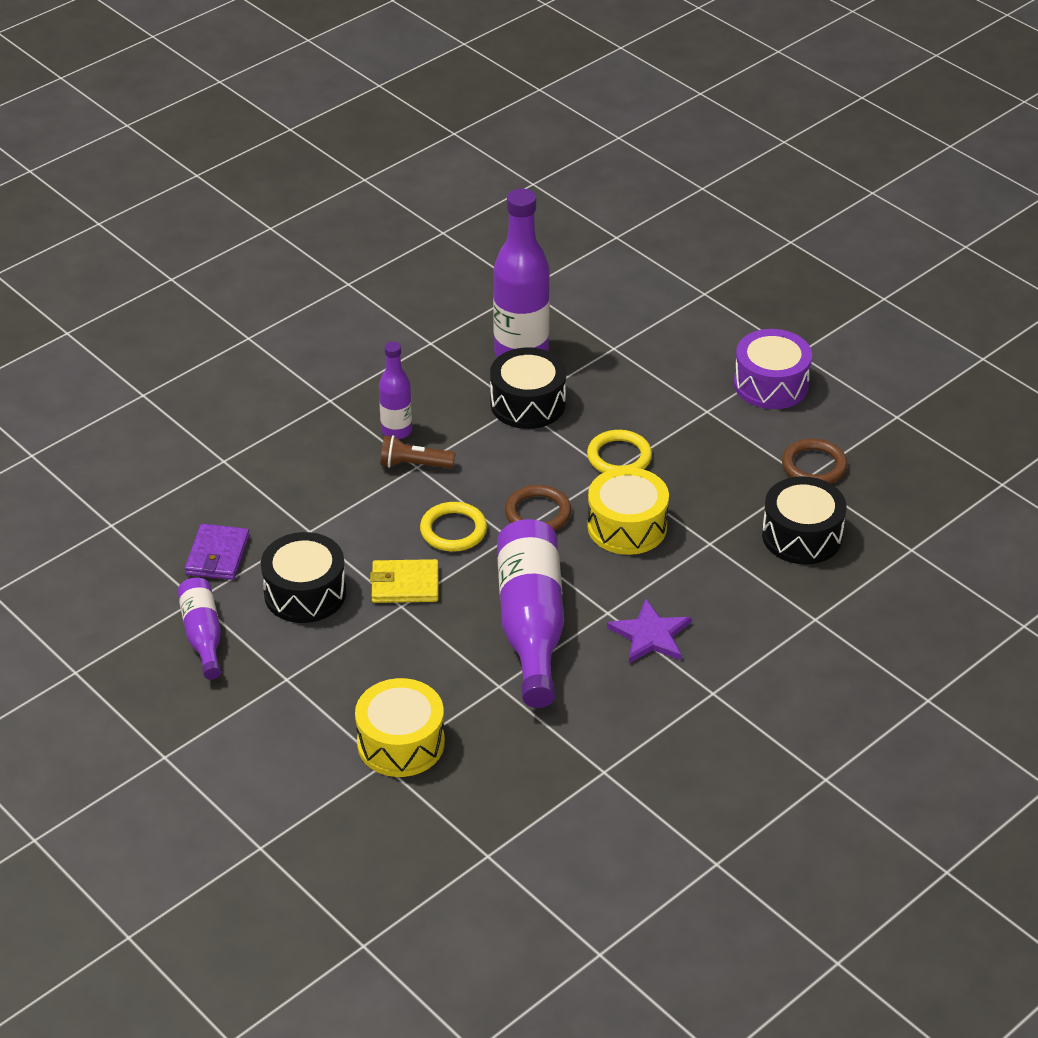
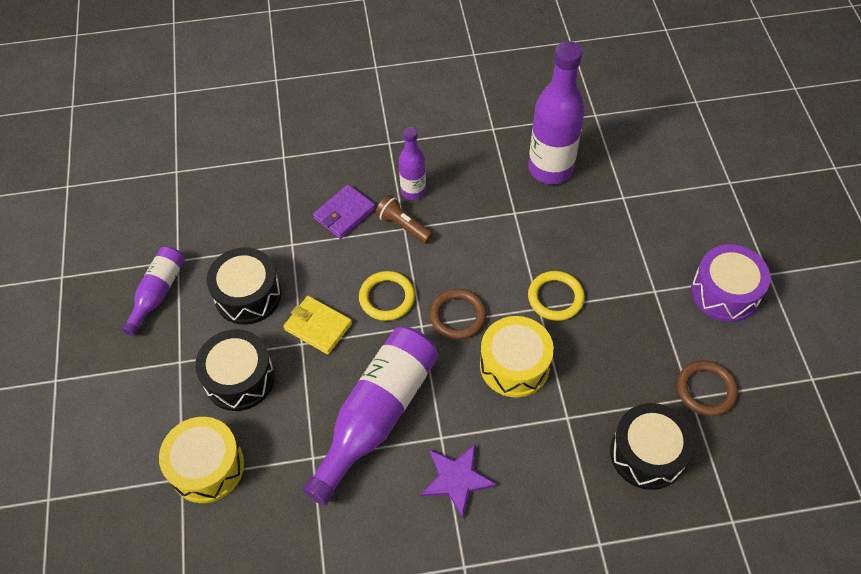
camera: 35 degrees right, 15 degrees up
purple wallet [185,524,249,580] -> purple wallet moved to [313,184,376,239]
black drum [490,347,566,429] -> black drum moved to [195,329,275,411]

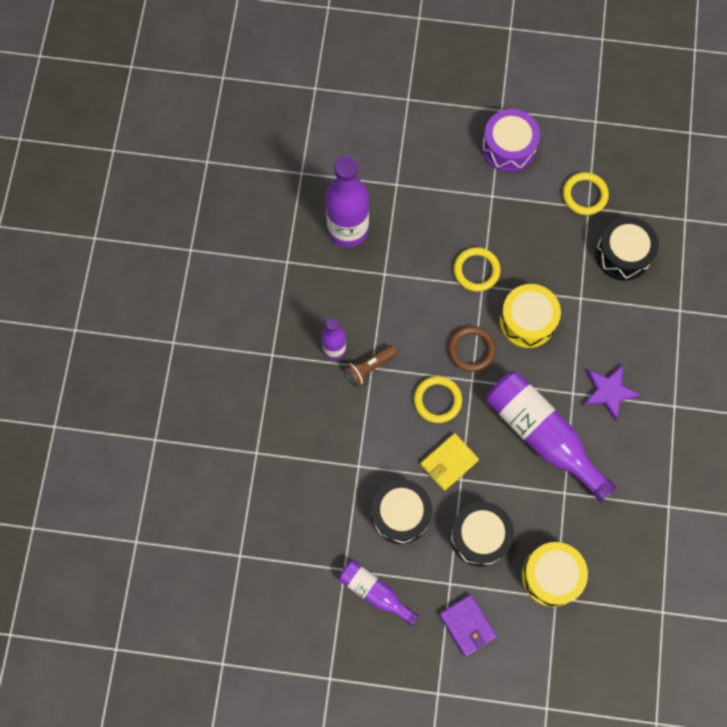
camera: 75 degrees left, 15 degrees up
purple wallet [313,184,376,239] -> purple wallet moved to [439,594,497,657]
brown ring [677,360,738,416] -> yellow ring [563,172,609,215]

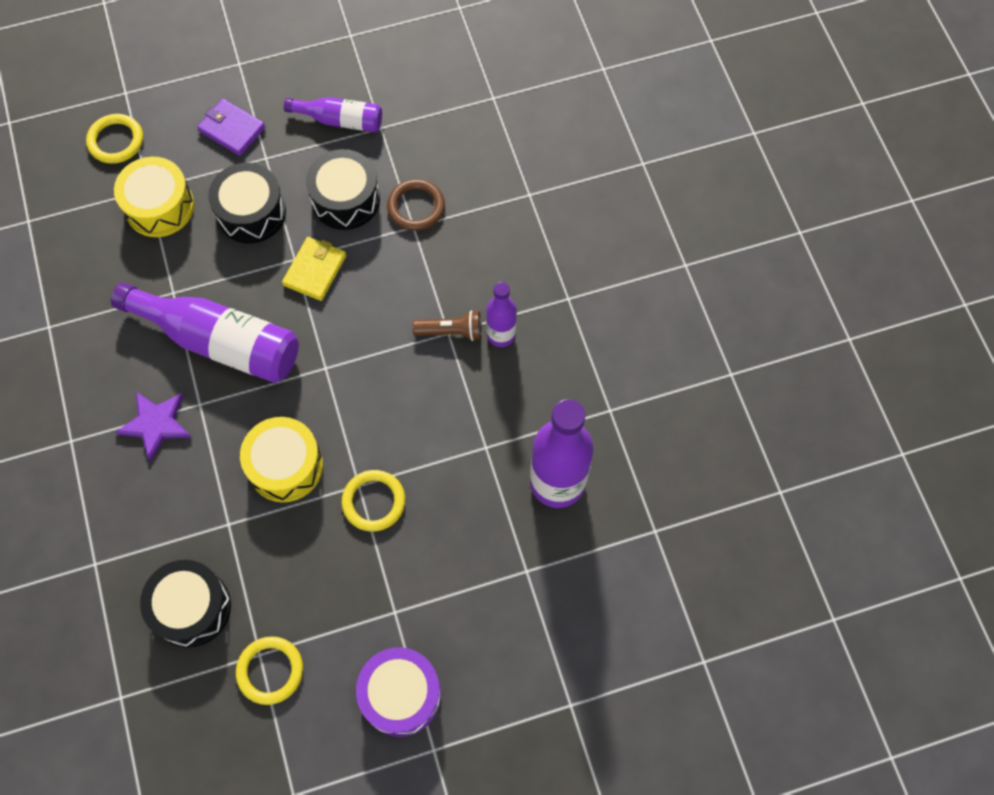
camera: 155 degrees right, 5 degrees down
brown flashlight [344,345,397,386] -> brown flashlight turned 60 degrees clockwise [412,310,482,341]
yellow ring [414,376,462,423] -> yellow ring moved to [86,114,143,164]
brown ring [448,326,496,372] -> brown ring moved to [387,179,445,231]

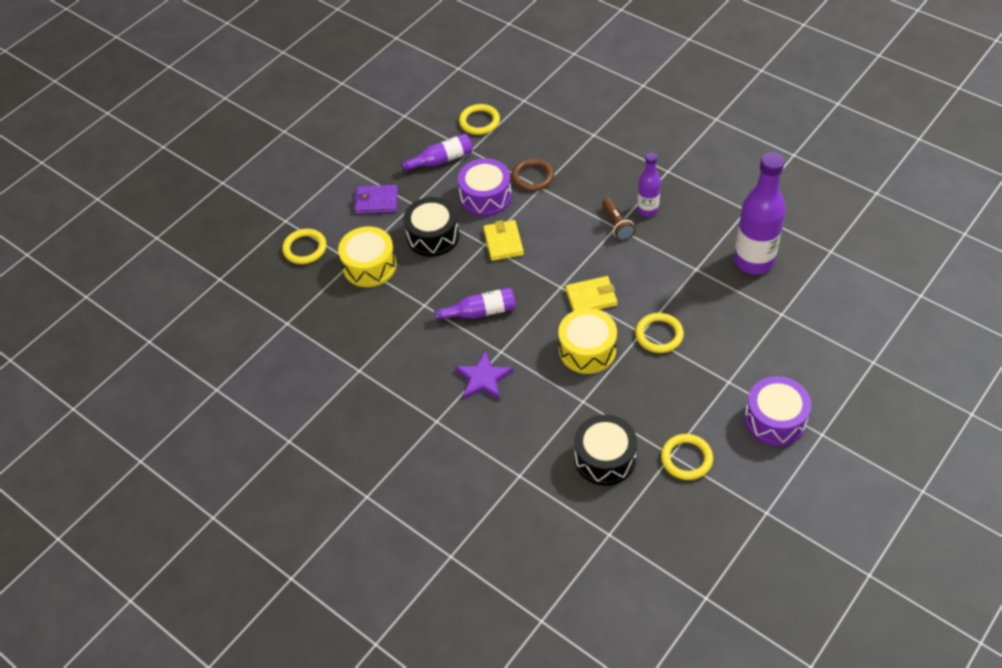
camera: 30 degrees left, 15 degrees down
purple bottle [111,282,299,383] -> purple bottle [434,288,516,321], size x0.55
black drum [306,149,380,230] -> purple drum [458,158,512,216]
brown flashlight [412,310,482,341] -> brown flashlight turned 105 degrees clockwise [602,198,635,241]
none -> yellow ring [459,104,500,135]
none -> yellow wallet [565,276,617,311]

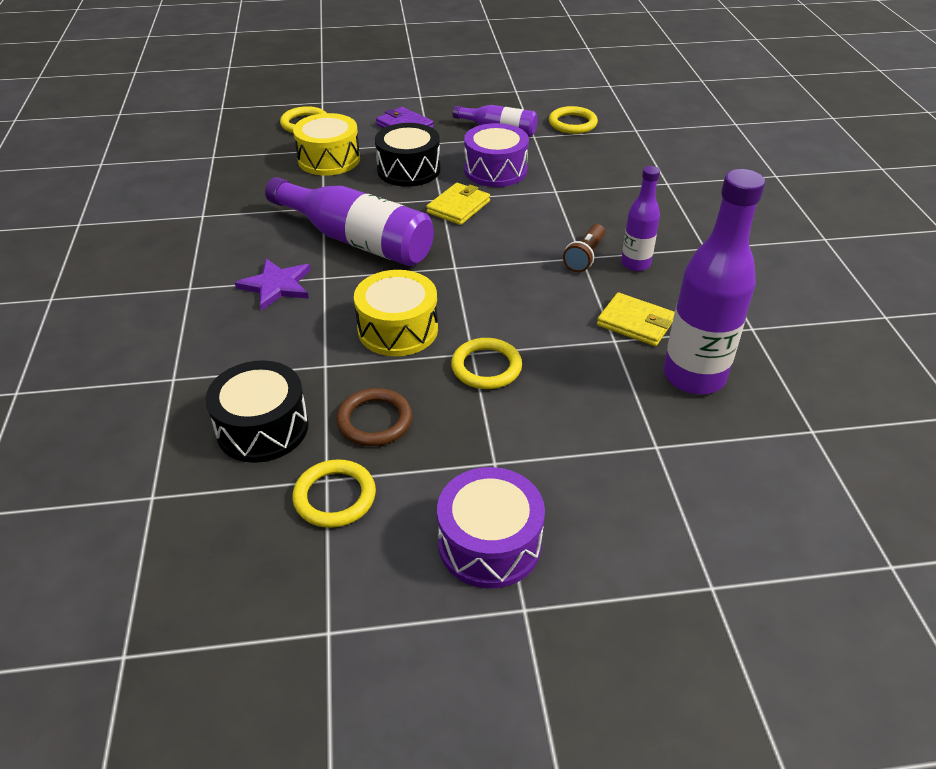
camera: 40 degrees right, 10 degrees down
purple bottle [434,288,516,321] -> purple bottle [265,177,434,266], size x1.82
brown ring [511,158,554,191] -> brown ring moved to [336,388,412,446]
yellow wallet [565,276,617,311] -> yellow wallet moved to [597,293,675,346]

